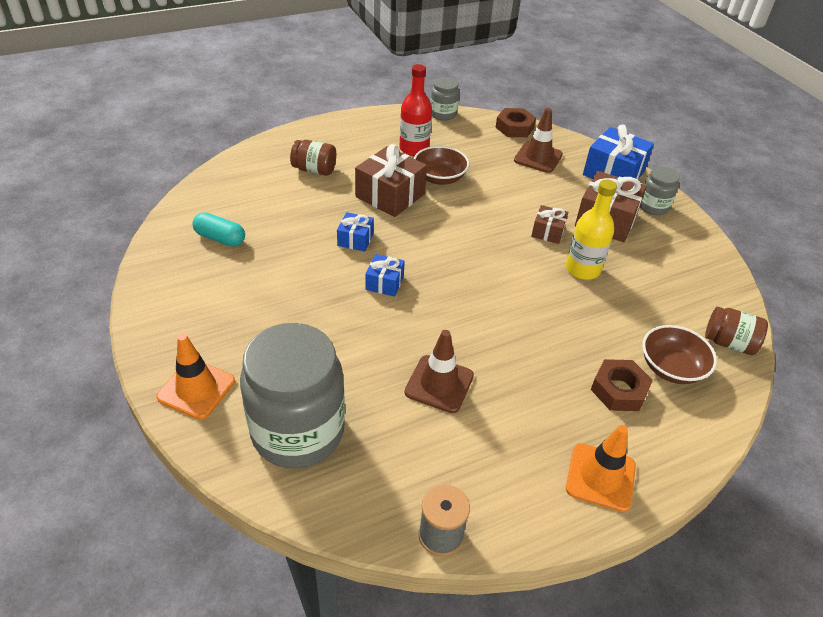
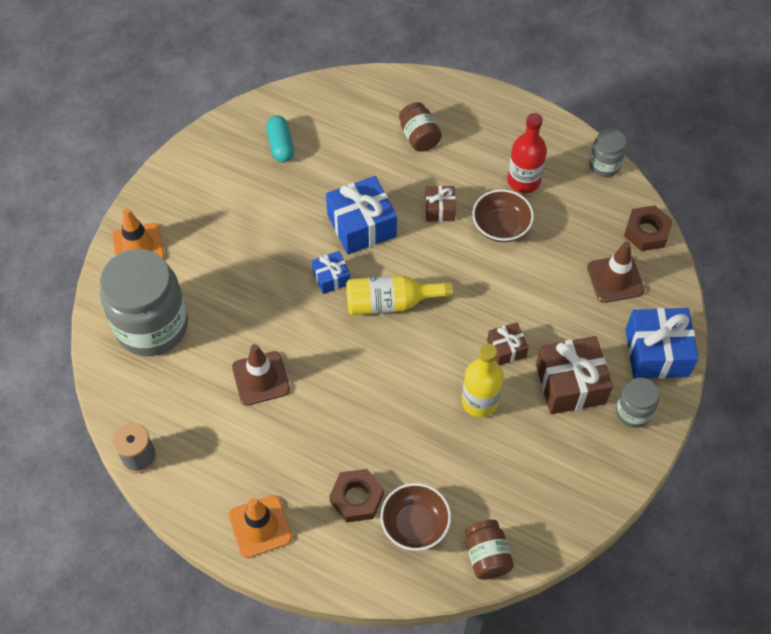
camera: 55 degrees right, 15 degrees up
blue gift [337,212,374,252] -> blue gift [326,176,397,255], size x1.85
brown gift [355,144,427,217] -> brown gift [425,186,456,222], size x0.54
none -> yellow bottle [346,275,454,315]

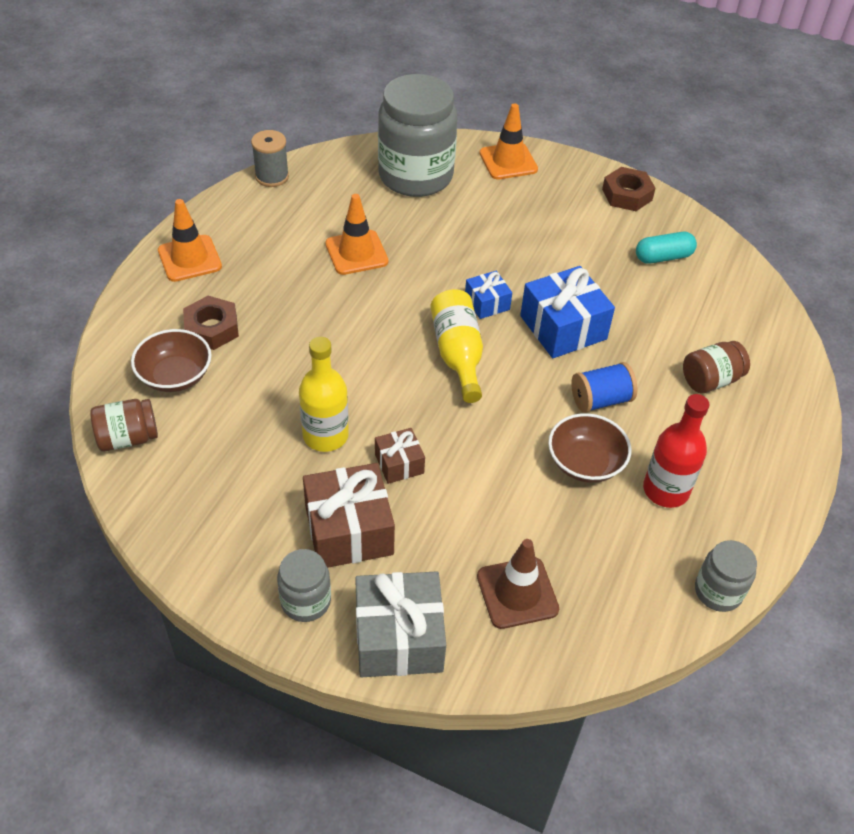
camera: 85 degrees right, 10 degrees down
brown traffic cone [232,344,290,406] -> orange traffic cone [325,194,388,275]
brown gift [425,186,456,222] -> blue spool [571,362,638,413]
brown nut [624,205,673,251] -> brown nut moved to [602,167,656,211]
blue gift [625,308,699,379] -> grey gift [355,571,446,677]

